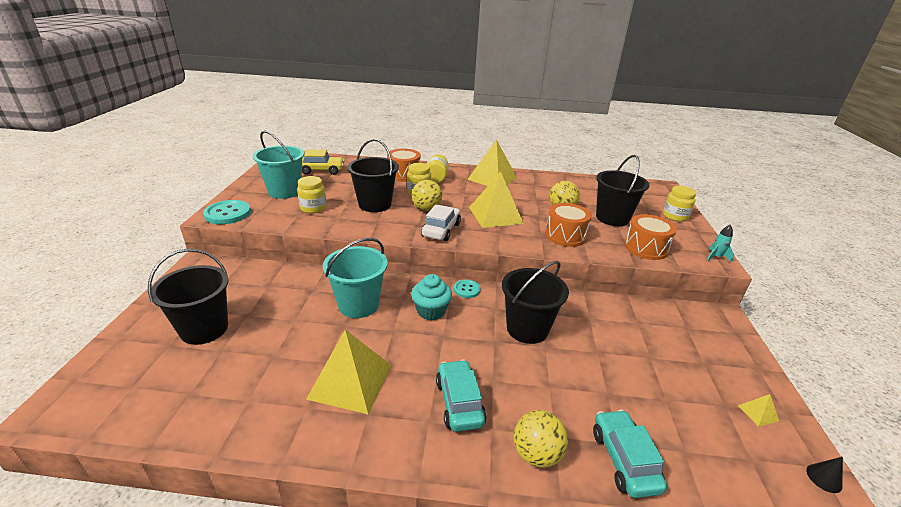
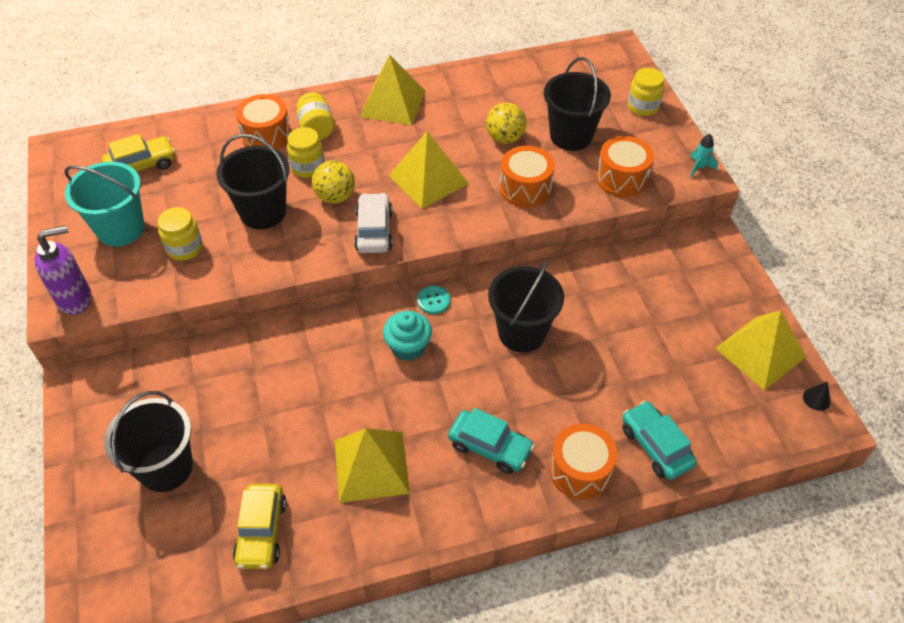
camera: 20 degrees left, 20 degrees up
turquoise button [203,200,251,224] -> purple soap dispenser [34,226,92,315]
turquoise bucket [323,238,388,318] -> none
turquoise car [436,360,487,432] -> turquoise car turned 150 degrees clockwise [448,408,535,474]
yellow ball [514,410,568,468] -> orange drum [550,424,618,500]
yellow pyramid [738,394,779,427] -> yellow pyramid [715,310,806,391], size x2.49
none -> yellow car [233,484,287,569]

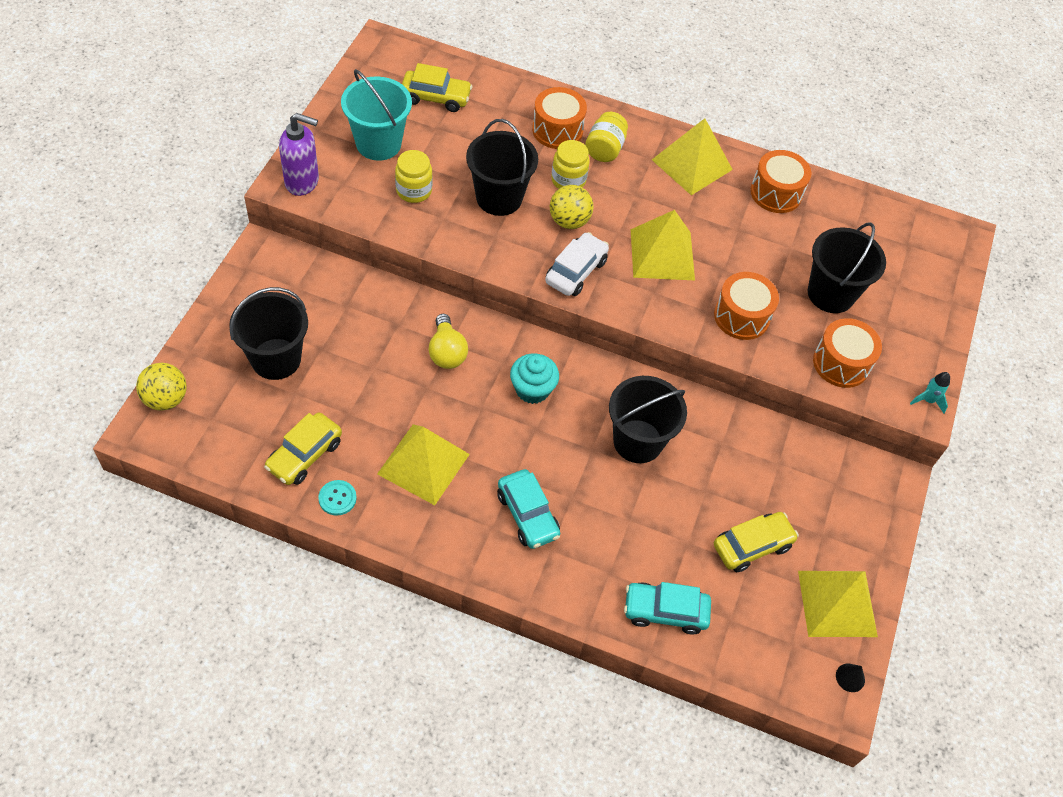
camera: 30 degrees right, 5 degrees up
turquoise button [417,286,450,314] -> turquoise button moved to [318,480,357,516]
yellow ball [486,103,526,144] -> yellow ball moved to [136,363,187,411]
orange drum [550,424,618,500] -> orange drum moved to [750,150,811,213]
turquoise car [622,401,697,480] -> turquoise car turned 90 degrees counterclockwise [624,582,711,635]
yellow jar [628,68,664,116] -> none
none -> yellow light bulb [428,314,468,369]
none -> yellow car [714,512,799,572]

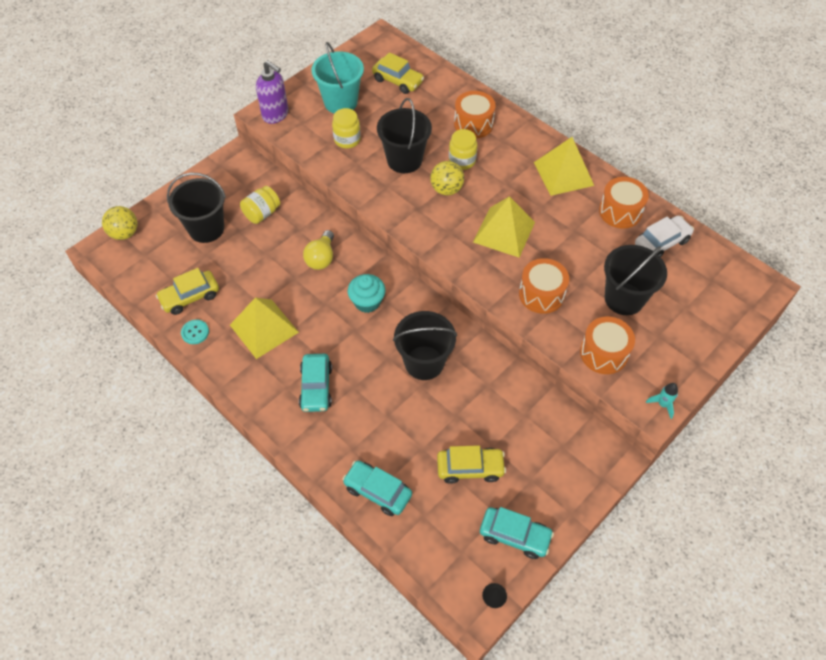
camera: 30 degrees right, 0 degrees up
white car [545,232,609,296] -> white car moved to [635,216,694,257]
yellow jar [585,112,628,162] -> yellow jar moved to [240,186,280,224]
yellow pyramid [798,571,878,637] -> turquoise car [480,507,554,559]

